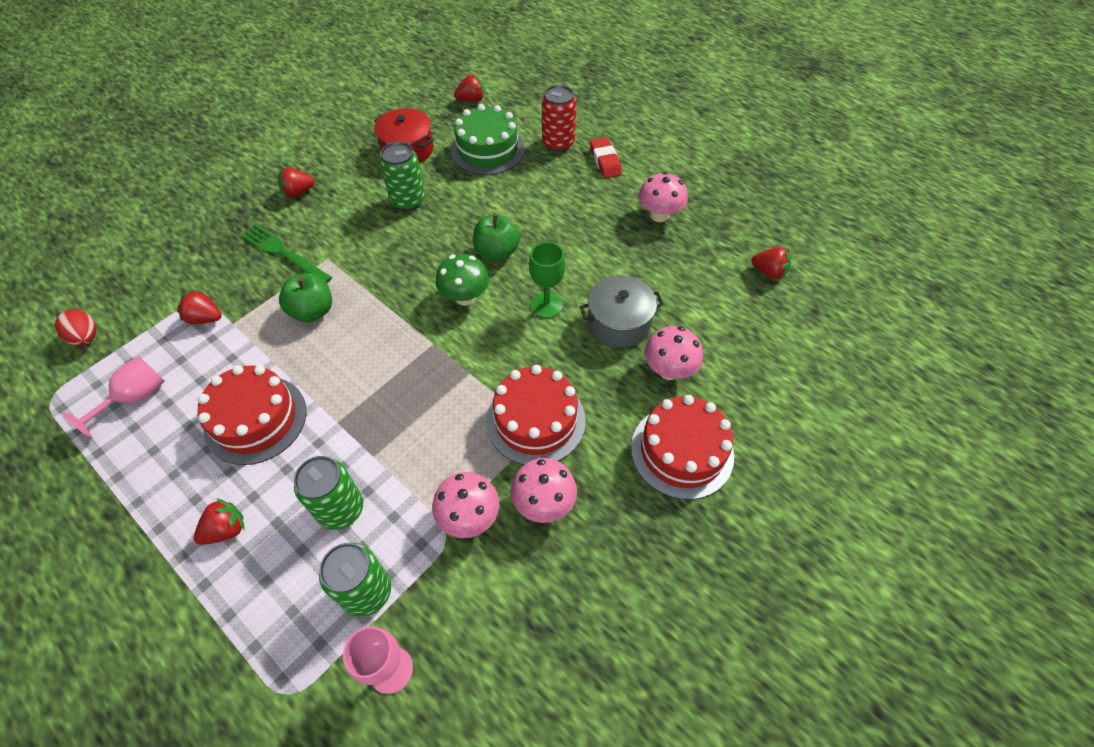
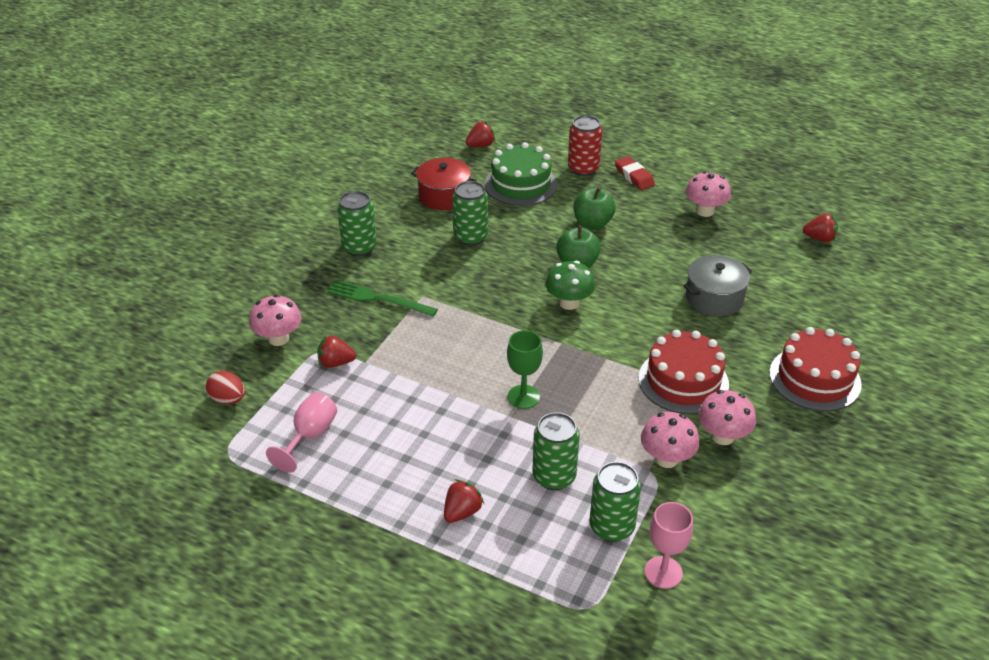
camera: 15 degrees left, 15 degrees down
red cake [198,365,307,465] -> none
red strawberry [278,167,314,198] -> green can [337,191,377,257]
green apple [279,273,332,323] -> green apple moved to [574,187,616,229]
green goblet [529,242,565,318] -> green goblet moved to [507,330,543,409]
pink mushroom [645,326,703,380] -> pink mushroom moved to [249,294,301,346]

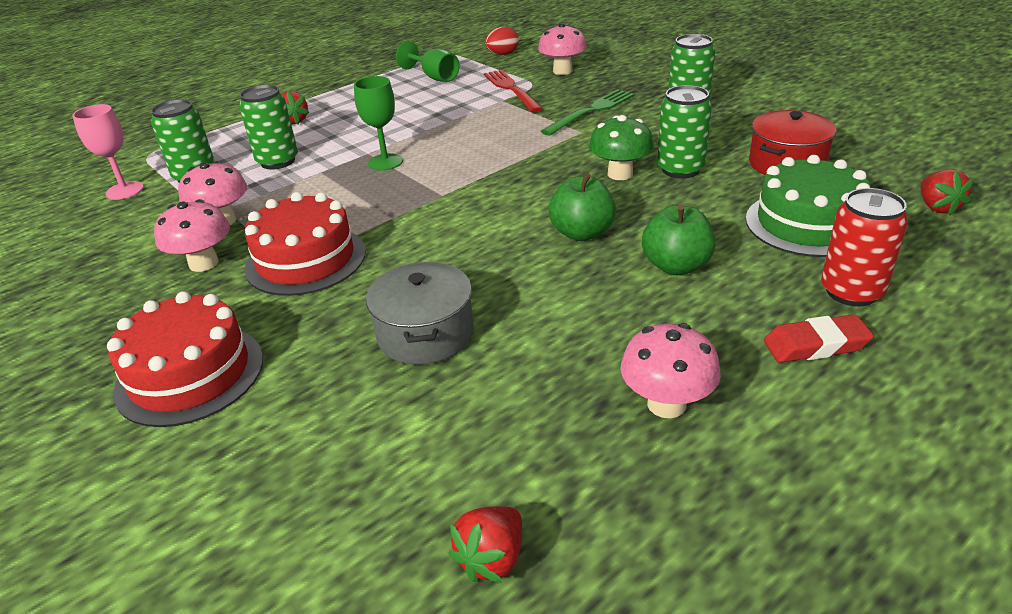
camera: 115 degrees right, 5 degrees down
pink goblet [266,392,337,473] -> green goblet [396,41,460,82]
red strawberry [317,334,356,368] -> red fork [484,70,543,112]
green mushroom [545,261,595,310] -> green mushroom moved to [589,115,654,180]

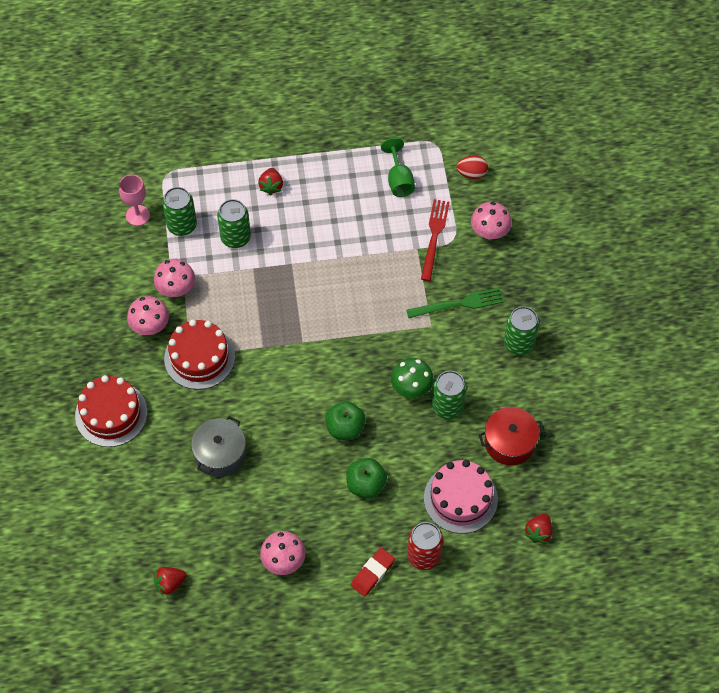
camera: 30 degrees right, 25 degrees up
green goblet [354,76,403,171] -> none
green cake [746,155,871,257] -> pink cake [424,460,498,534]
red eraser [764,314,874,363] -> red eraser turned 75 degrees counterclockwise [351,548,395,597]

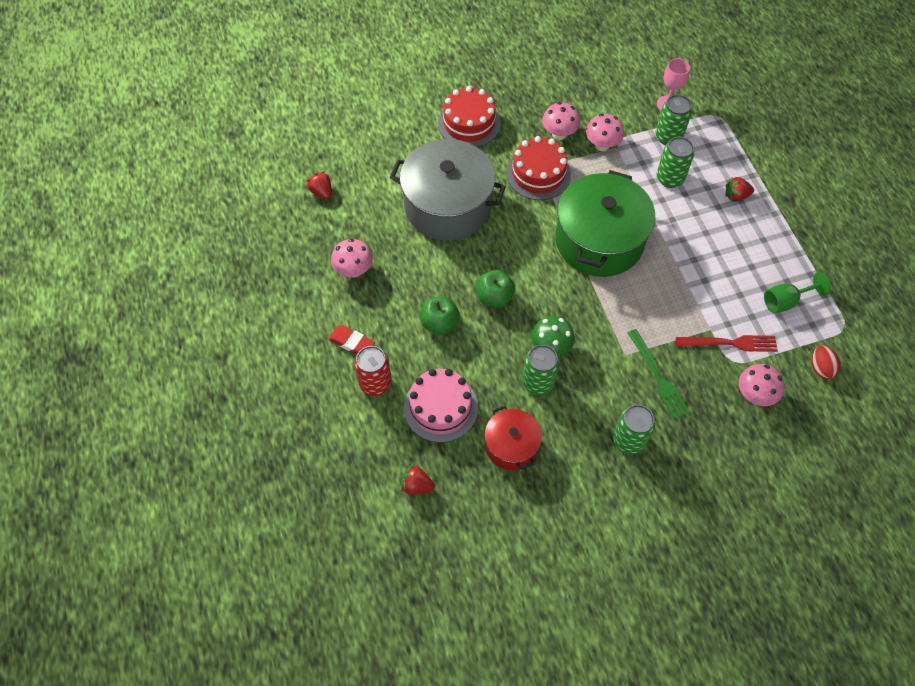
camera: 80 degrees right, 0 degrees up
grey pot [191,416,246,477] -> grey pot [390,139,506,240], size x1.89
none -> green pot [555,170,656,277]

